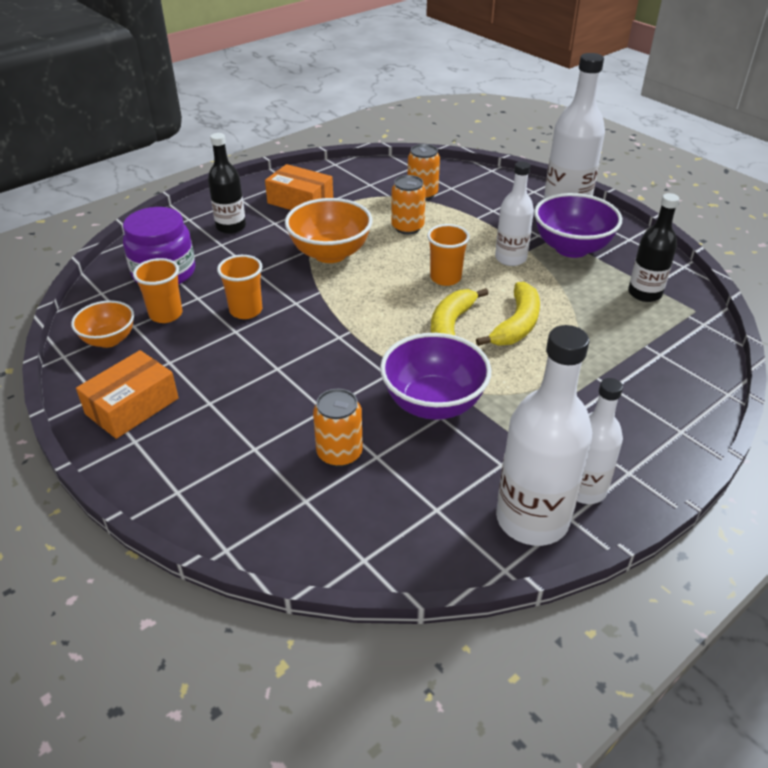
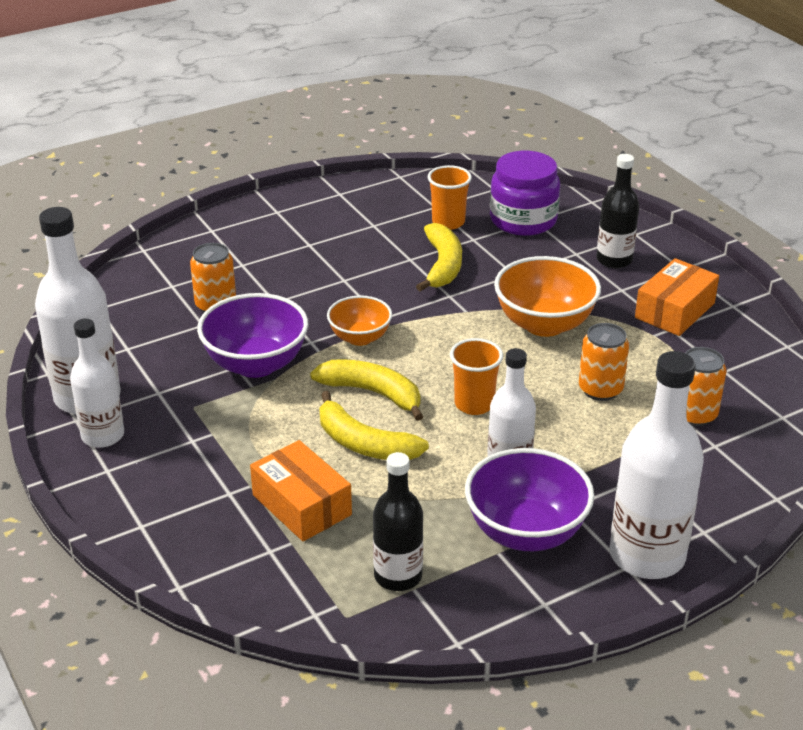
camera: 100 degrees right, 5 degrees down
orange bowl [71,300,134,348] -> orange bowl moved to [327,295,392,346]
orange box [76,350,179,439] -> orange box moved to [250,440,352,541]
orange cup [217,255,263,319] -> yellow banana [416,223,462,291]

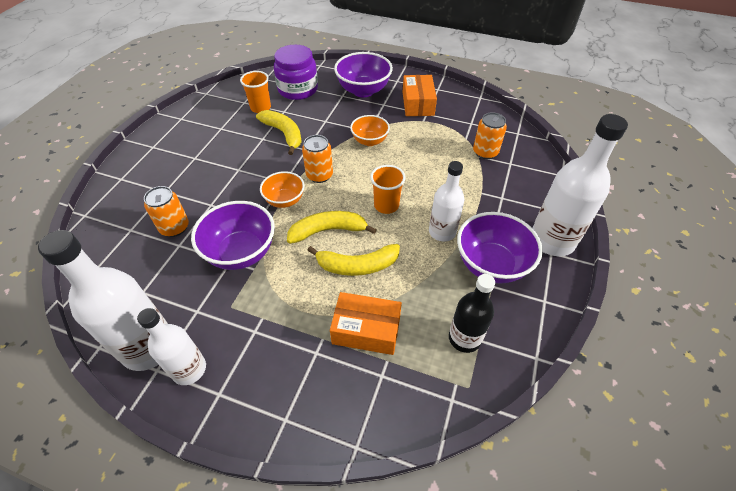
camera: 40 degrees left, 15 degrees up
orange bowl [494,256,601,337] -> orange bowl [350,115,390,146], size x0.61
orange can [579,323,629,401] -> orange can moved to [302,135,333,183]
black bottle [596,154,639,268] -> purple bowl [334,52,393,97]

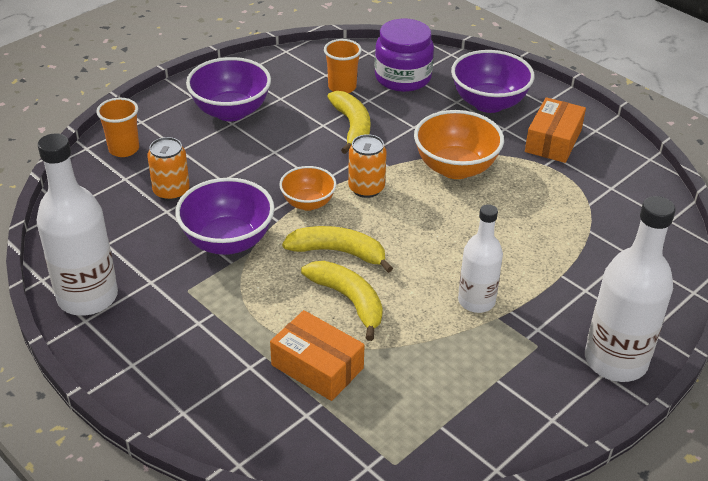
camera: 25 degrees right, 10 degrees down
white bottle [137,308,206,385] -> none
yellow banana [307,244,400,276] -> yellow banana turned 150 degrees counterclockwise [301,261,383,341]
orange bowl [350,115,390,146] -> orange bowl [414,110,504,179], size x1.64
orange cup [370,165,406,214] -> orange cup moved to [96,98,139,157]
black bottle [449,274,495,353] -> none
purple bowl [457,212,543,283] -> purple bowl moved to [186,57,271,121]
orange can [473,112,507,159] -> none

